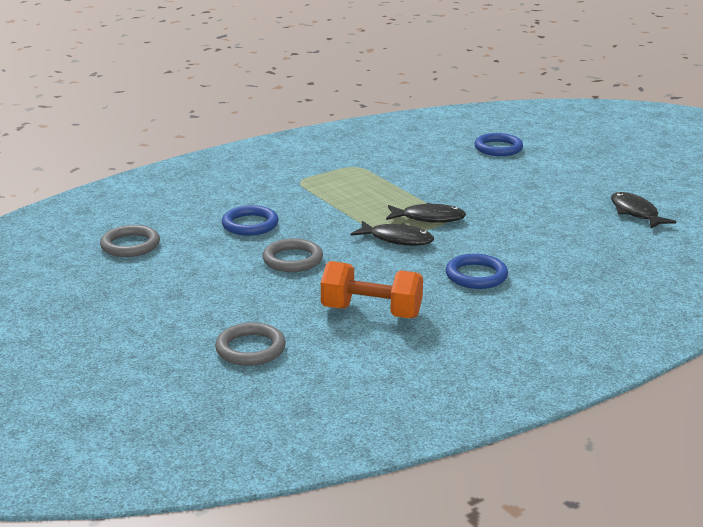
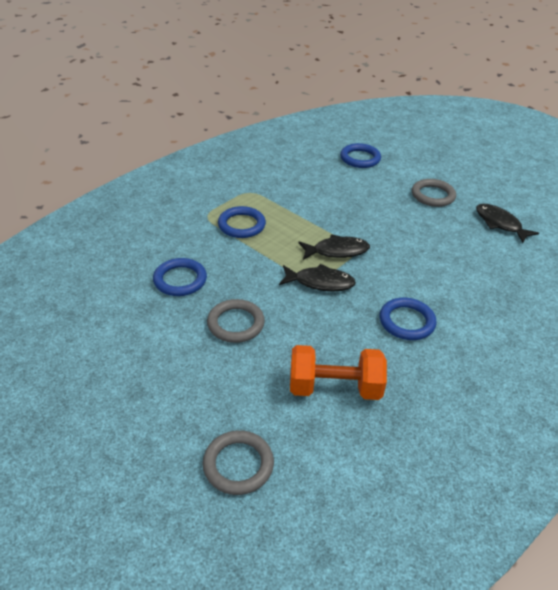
camera: 15 degrees left, 15 degrees up
grey ring [100,225,160,257] -> grey ring moved to [412,179,456,207]
none -> blue ring [218,206,266,238]

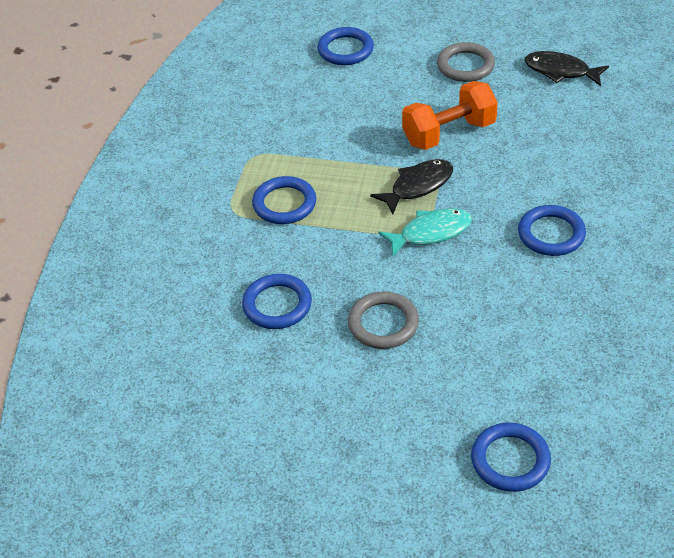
camera: 25 degrees left, 5 degrees up
grey ring [203,430,274,495] -> blue ring [471,423,551,492]
black fish [279,264,356,291] -> turquoise fish [378,208,472,257]
orange dumbbell [290,345,387,400] -> orange dumbbell moved to [402,81,498,150]

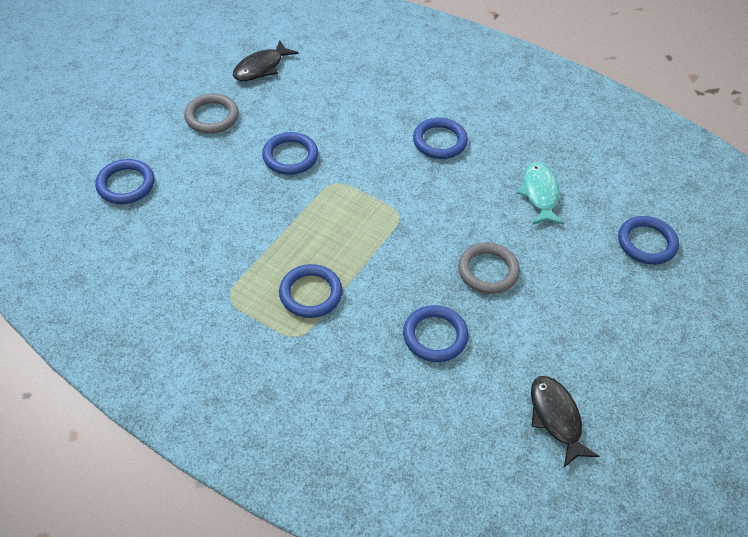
camera: 75 degrees left, 5 degrees up
black fish [370,159,453,214] -> black fish moved to [531,376,600,467]
turquoise fish [378,208,472,257] -> turquoise fish moved to [517,162,564,225]
orange dumbbell [402,81,498,150] -> blue ring [262,132,318,175]

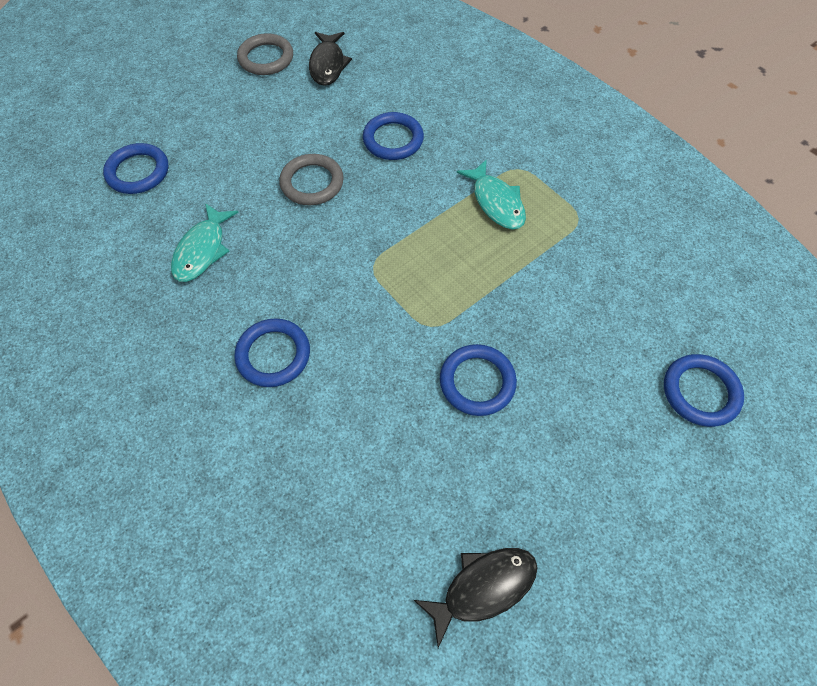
camera: 160 degrees left, 10 degrees up
grey ring [184,93,239,134] -> grey ring moved to [237,33,293,75]
blue ring [279,264,343,318] -> turquoise fish [457,159,526,229]

